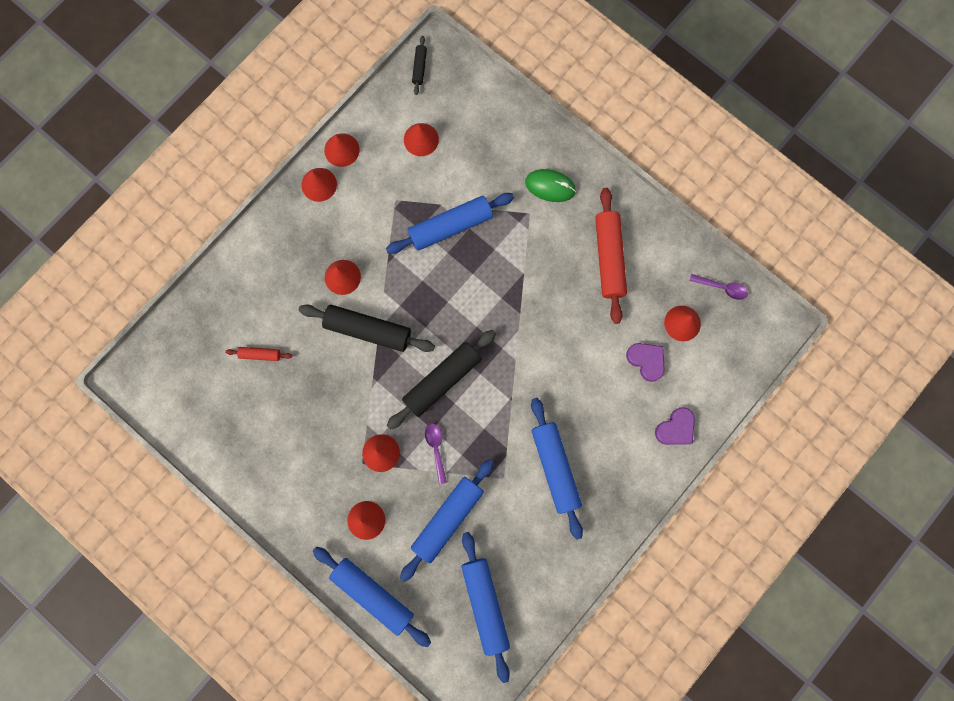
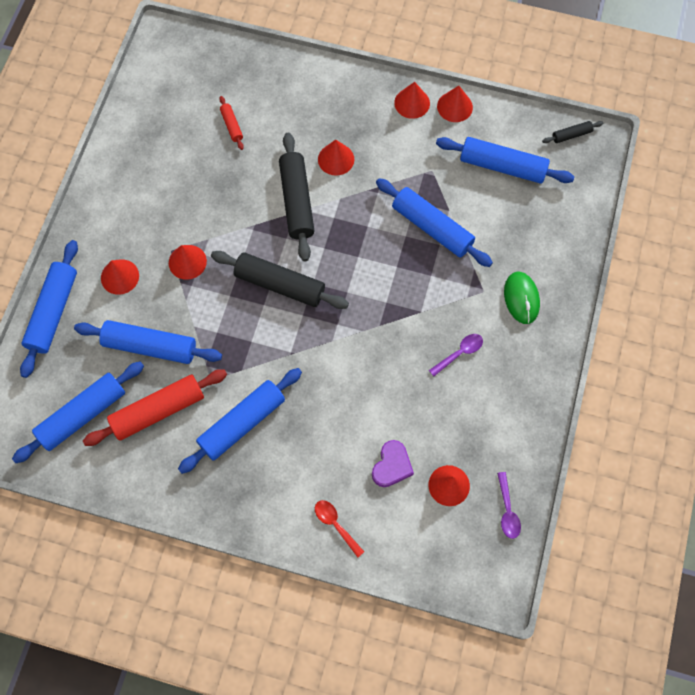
camera: 65 degrees right, 10 degrees down
red cone [404,123,439,156] -> blue rolling pin [436,137,574,184]
purple spoon [425,424,447,484] -> purple spoon moved to [429,334,483,376]
red rolling pin [595,188,627,324] -> red rolling pin moved to [83,369,227,446]
purple heart [655,407,695,445] -> red spoon [315,500,364,557]

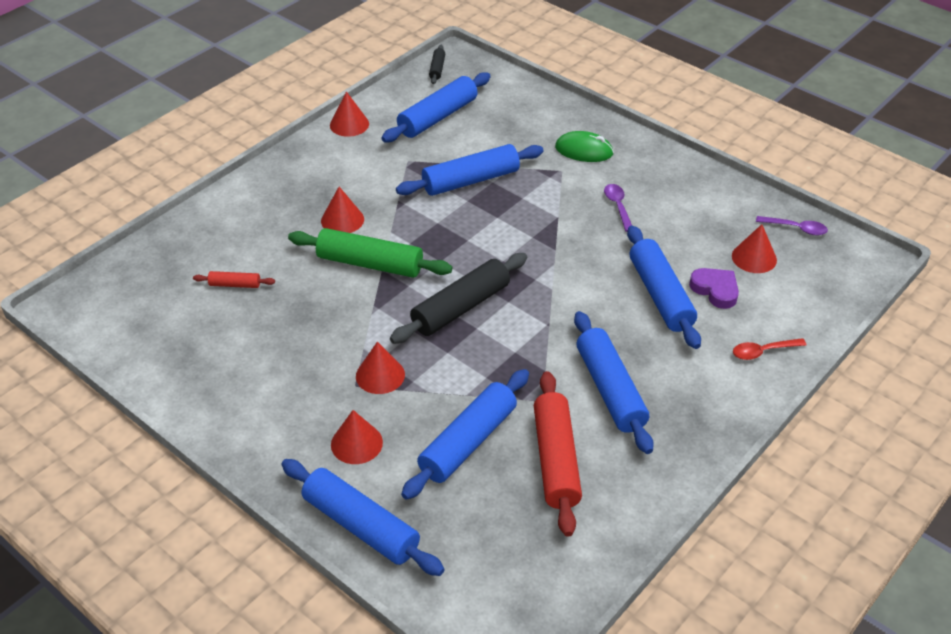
camera: 65 degrees left, 25 degrees down
blue rolling pin [12,361,144,463] -> blue rolling pin moved to [627,225,701,349]
black rolling pin [279,133,315,261] -> green rolling pin [288,228,452,278]
red cone [394,82,430,119] -> none

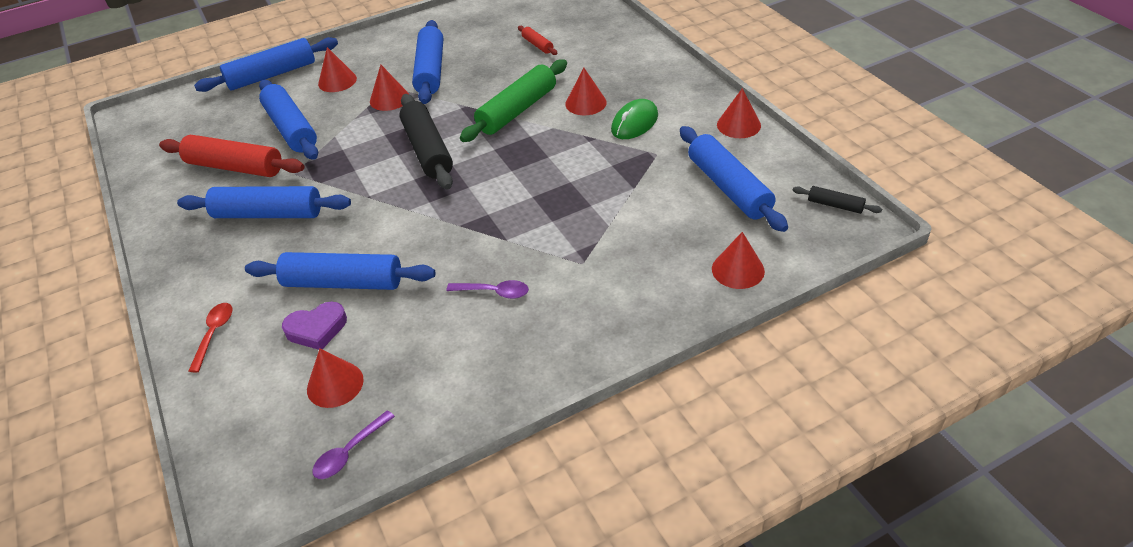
camera: 115 degrees right, 0 degrees up
red rolling pin [193,271,275,288] -> red rolling pin turned 60 degrees counterclockwise [518,26,558,55]
blue rolling pin [396,144,544,196] -> blue rolling pin moved to [412,20,443,104]
green mouse [555,131,614,162] -> green mouse moved to [611,99,658,139]
none -> red cone [712,232,765,289]

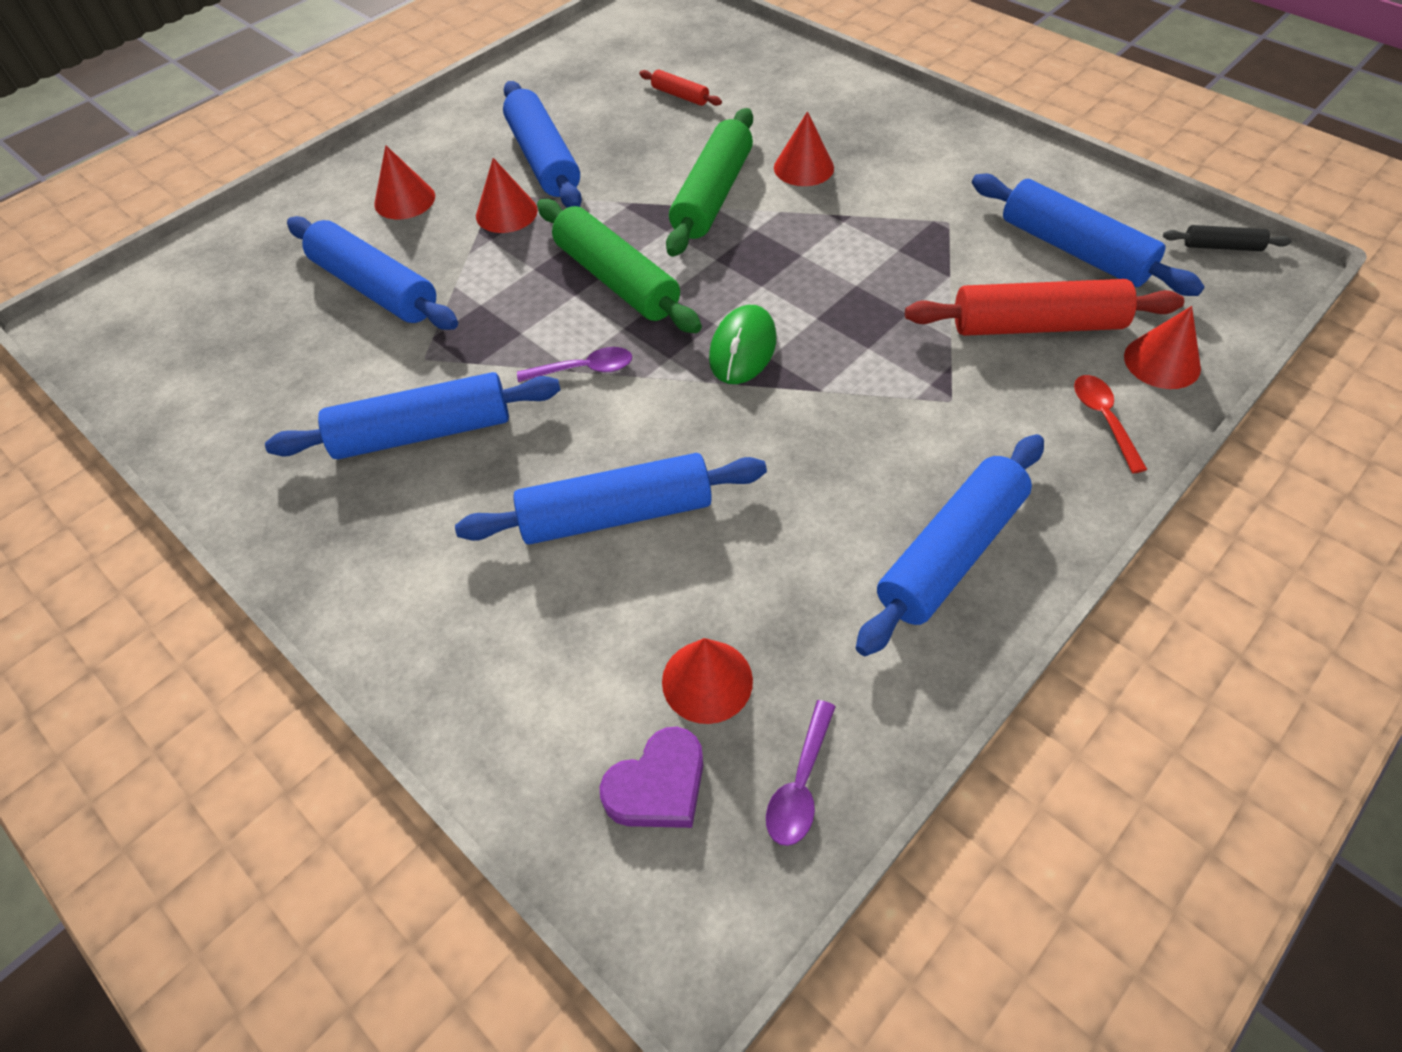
camera: 20 degrees left, 10 degrees up
red rolling pin [159,135,304,177] -> red rolling pin moved to [905,279,1184,336]
red spoon [188,303,232,372] -> red spoon moved to [1074,375,1148,473]
blue rolling pin [194,37,338,92] -> blue rolling pin moved to [856,434,1044,656]
purple heart [282,301,347,350] -> purple heart moved to [600,727,703,828]
black rolling pin [399,94,453,190] -> green rolling pin [537,199,702,333]
purple spoon [446,280,529,299] -> purple spoon moved to [517,347,632,382]
green mouse [611,99,658,139] -> green mouse moved to [709,305,777,384]
red cone [717,88,761,138] -> none

